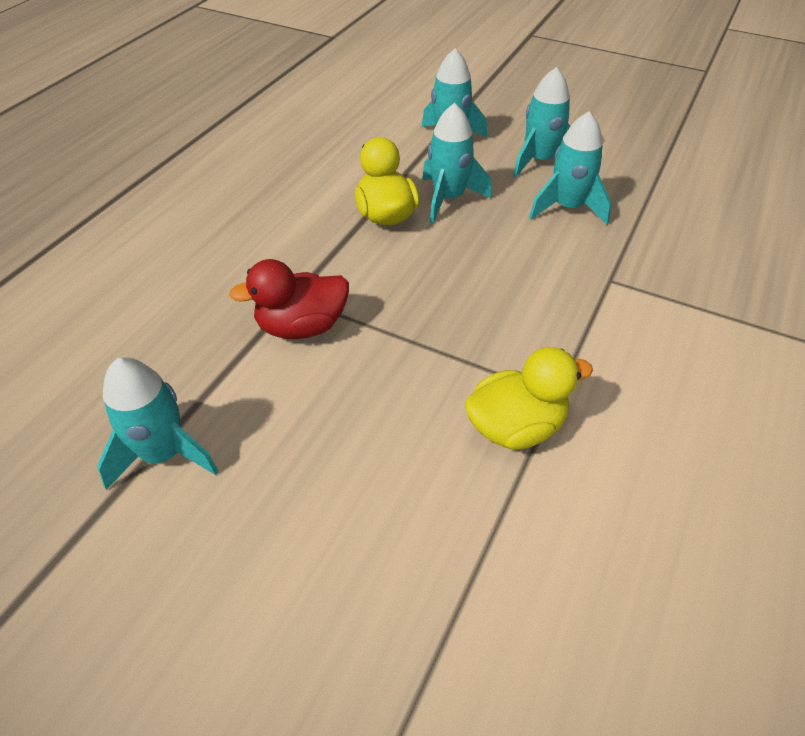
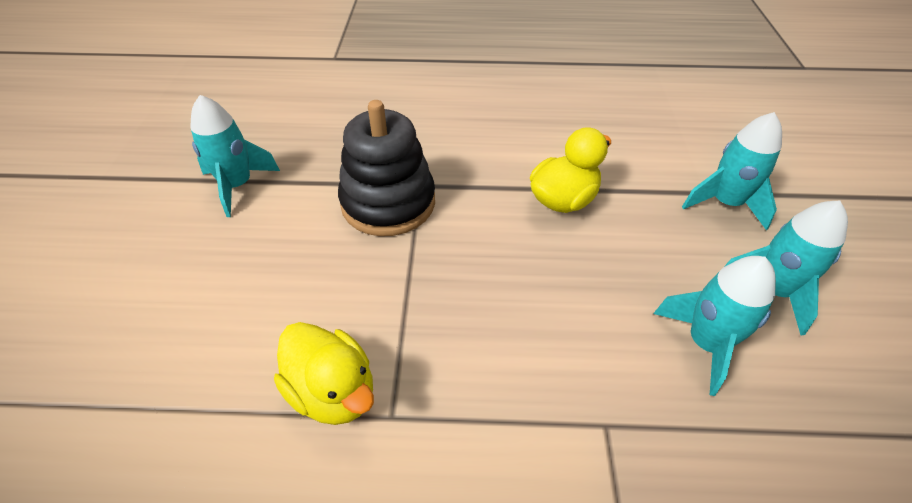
camera: 65 degrees right, 0 degrees up
red duck [229,259,349,339] -> black stacking toy [338,100,435,236]
turquoise rocket [422,103,492,223] -> none

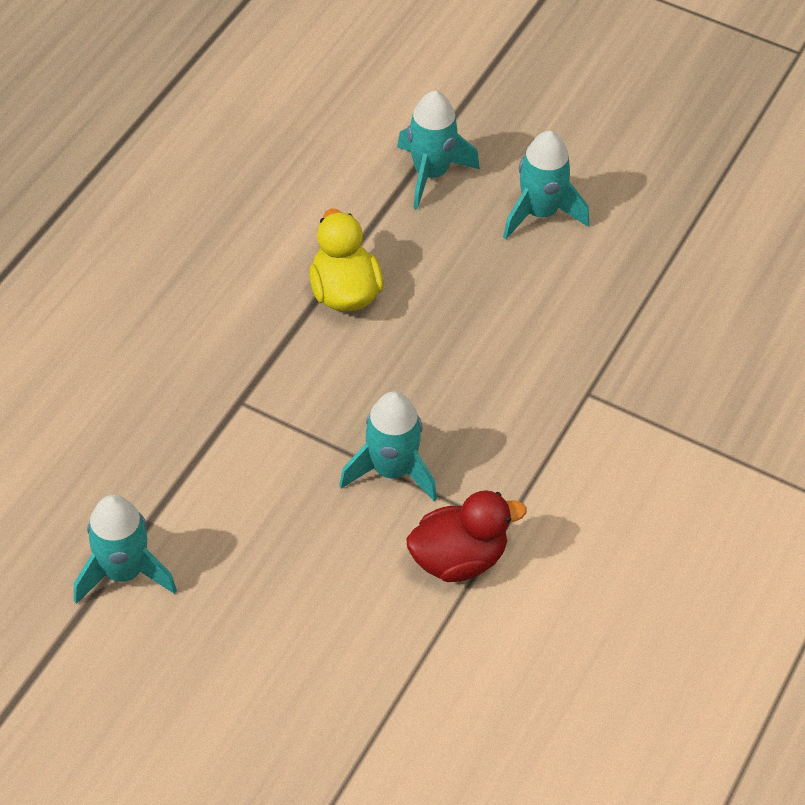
camera: 65 degrees left, 5 degrees up
yellow duck [274,322,374,425] -> red duck [406,490,527,582]
black stacking toy [338,100,435,236] -> none
turquoise rocket [653,256,776,396] -> turquoise rocket moved to [339,391,437,501]

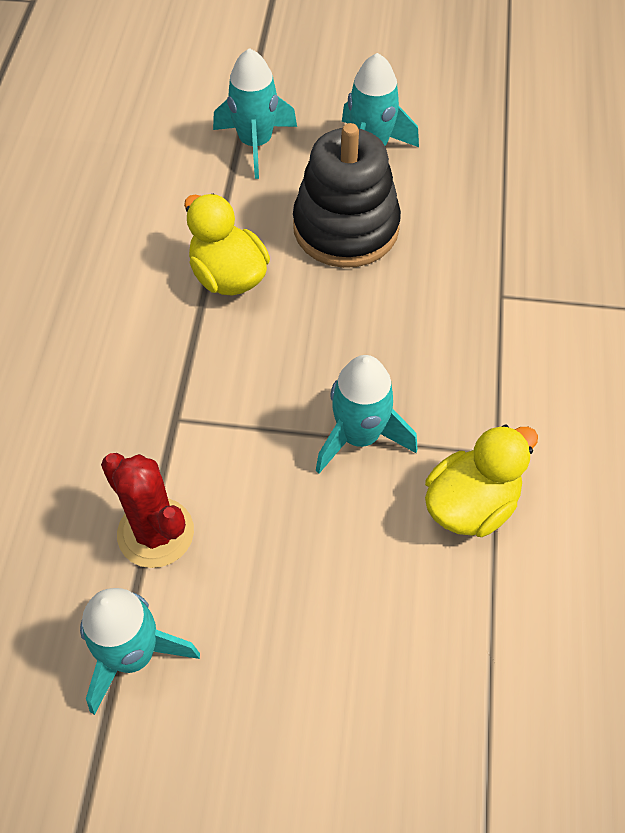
camera: 20 degrees left, 5 degrees up
red duck [406,490,527,582] -> yellow duck [425,425,538,537]
none -> red cactus [101,453,194,568]
none -> black stacking toy [293,123,401,268]

